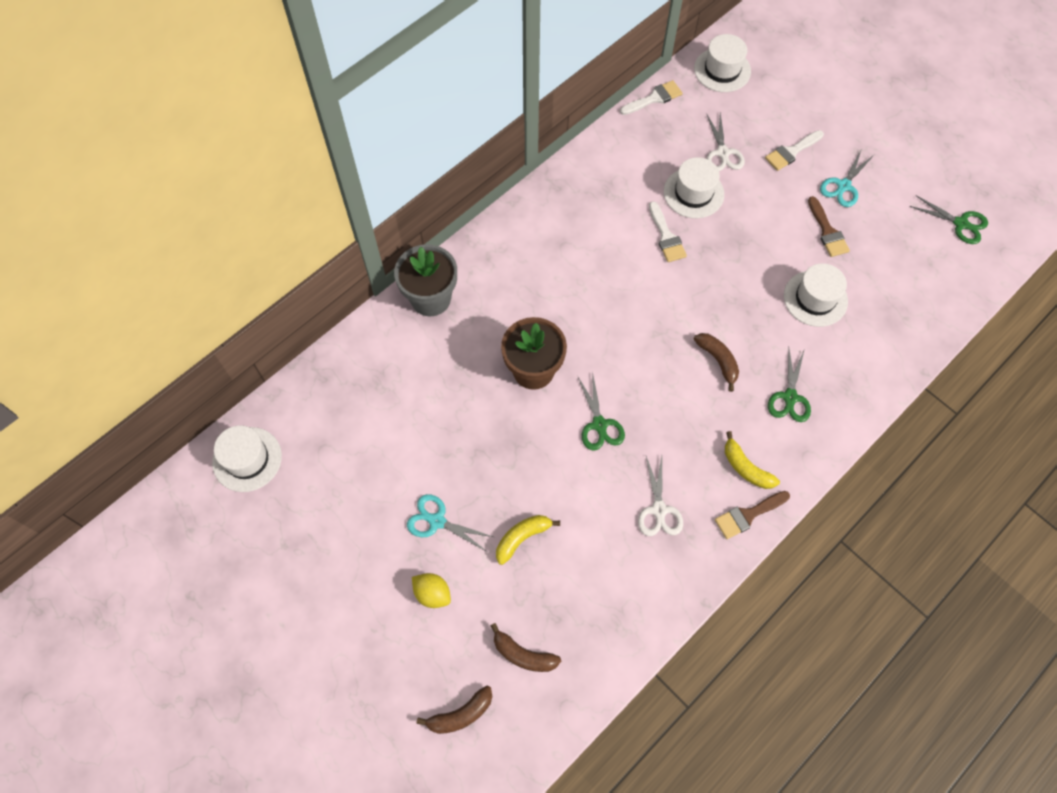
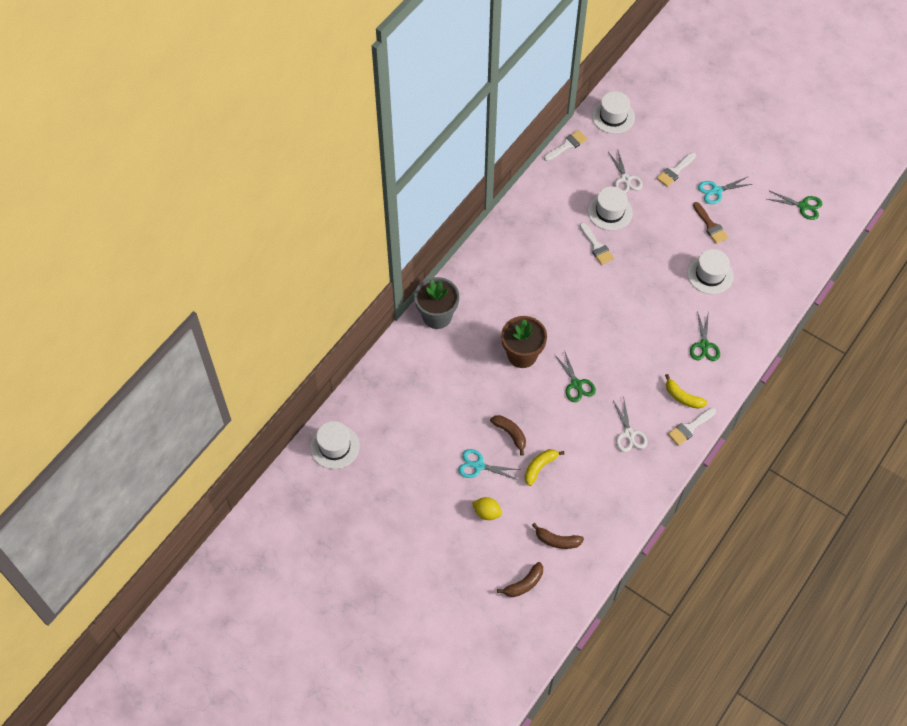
camera: 10 degrees left, 5 degrees down
brown banana [693,333,739,392] -> brown banana moved to [490,415,526,456]
brown brush [715,491,790,539] -> white brush [668,408,716,446]
turquoise scissors [820,150,875,207] -> turquoise scissors turned 45 degrees clockwise [698,176,752,204]

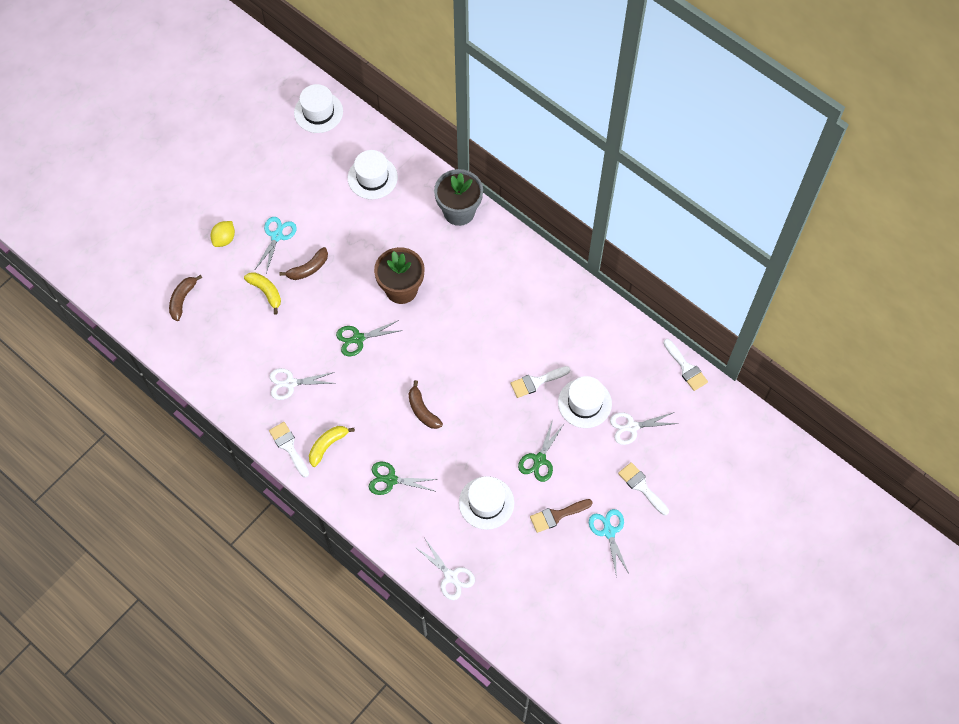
camera: 95 degrees right, 5 degrees up
brown banana [497,562,543,597] -> brown banana moved to [408,380,443,429]
white hat [592,91,635,134] -> white hat moved to [348,150,398,199]
green scissors [767,190,822,220] -> green scissors moved to [518,419,565,482]
none -> white scissors [414,539,475,600]

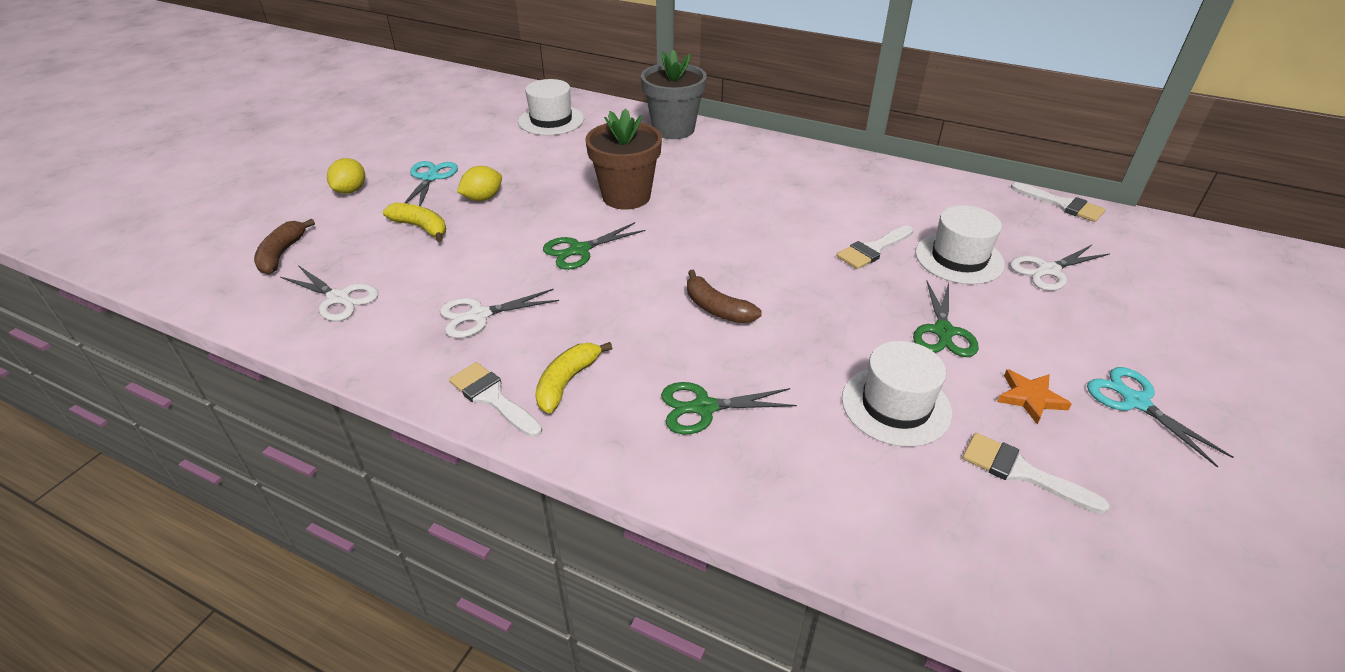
camera: 15 degrees left, 25 degrees down
brown banana [279,247,328,280] -> yellow lemon [457,166,502,201]
white hat [294,84,343,133] -> none
white scissors [414,539,475,600] -> white scissors moved to [281,265,378,321]
brown brush [530,499,593,533] -> orange star [997,369,1072,424]
white brush [618,462,669,515] -> white brush moved to [962,433,1110,514]

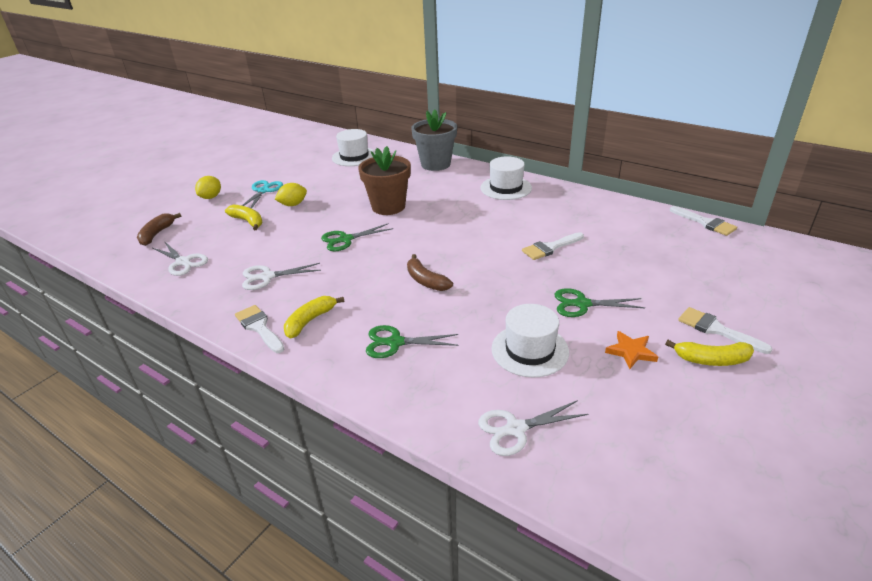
camera: 10 degrees right, 5 degrees down
green scissors [913,281,979,357] -> green scissors turned 75 degrees clockwise [554,288,645,317]
white hat [915,205,1005,284] -> white hat moved to [481,156,532,200]
white brush [962,433,1110,514] -> white brush moved to [678,307,772,354]
white scissors [1010,245,1109,291] -> white scissors moved to [478,400,588,456]
turquoise scissors [1087,367,1233,468] -> yellow banana [665,340,754,366]

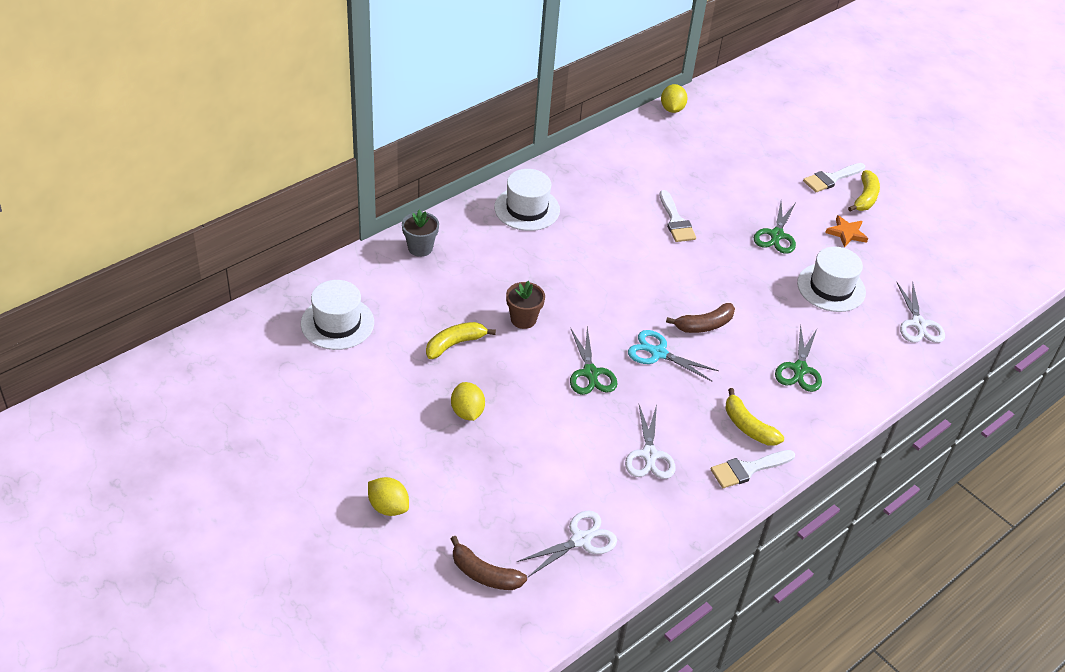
camera: 80 degrees left, 10 degrees up
yellow banana [225,204,263,230] -> yellow banana moved to [426,322,496,359]
turquoise scissors [242,180,283,209] -> turquoise scissors moved to [628,330,719,381]
brown flower pot [358,146,411,215] -> brown flower pot [506,281,545,329], size x0.57
grey flower pot [411,109,457,171] -> grey flower pot [402,209,439,257], size x0.57
white brush [670,206,737,236] -> yellow lemon [661,84,688,113]

